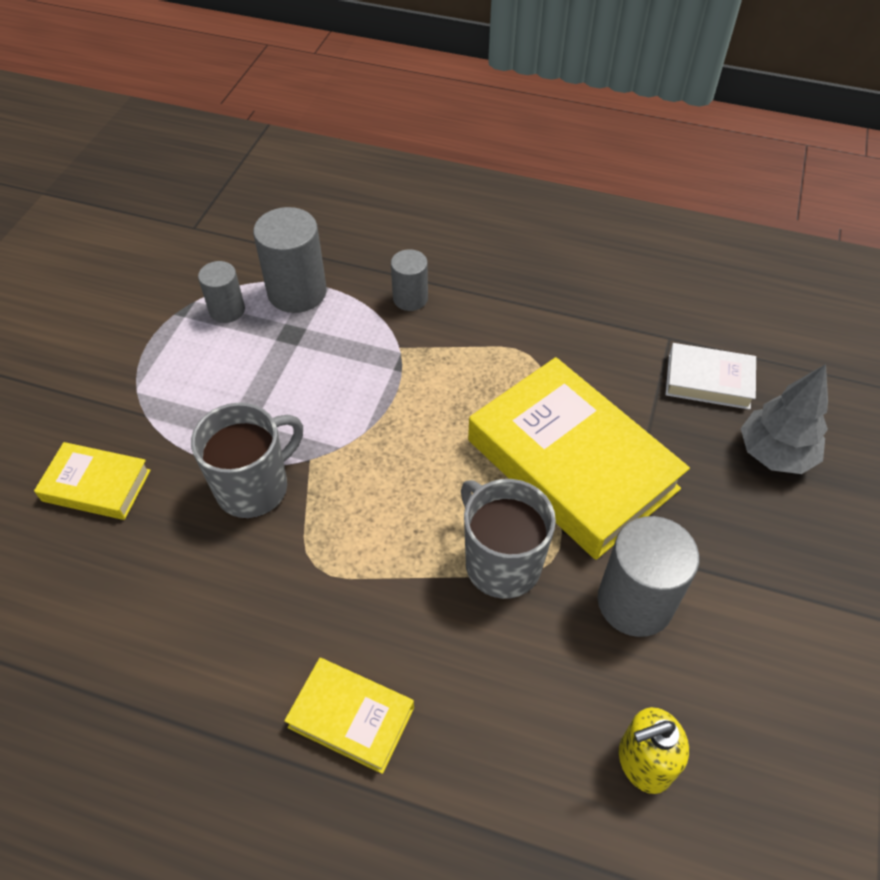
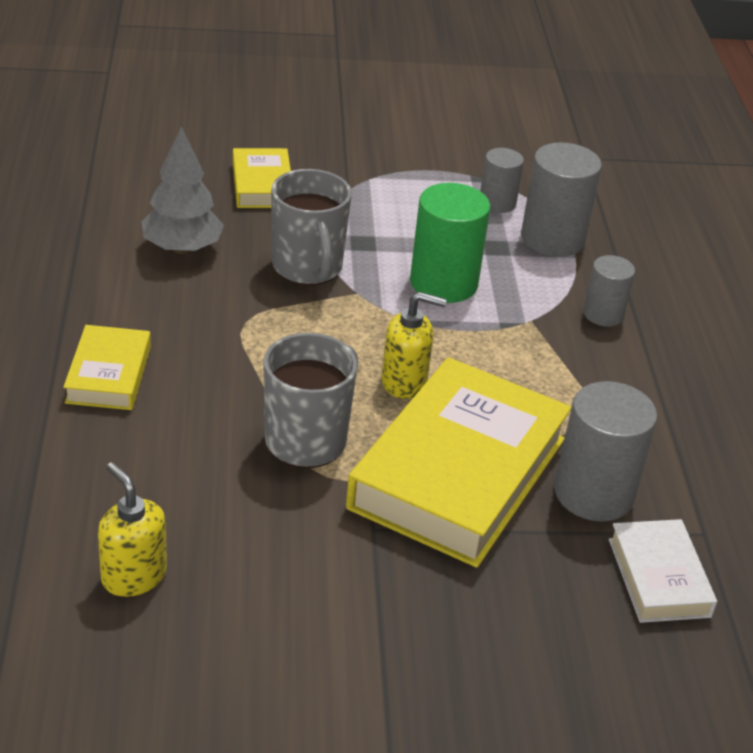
camera: 65 degrees right, 15 degrees down
grey mug [191,403,303,518] -> grey mug turned 45 degrees clockwise [271,169,352,285]
grey cylinder [598,516,699,637] -> grey cylinder moved to [554,381,657,521]
grey tree [741,364,828,474] -> grey tree moved to [141,126,224,254]
none -> yellow soap dispenser [382,292,447,399]
none -> green cylinder [410,183,490,303]

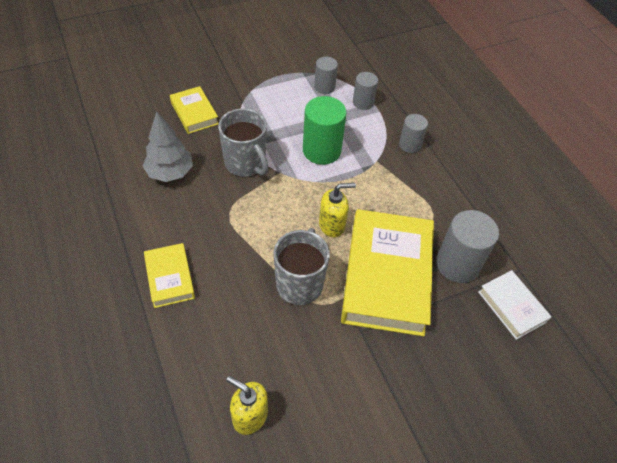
camera: 20 degrees left, 15 degrees up
grey cylinder [521,142,602,257] -> grey cylinder [353,72,378,110], size x0.59

